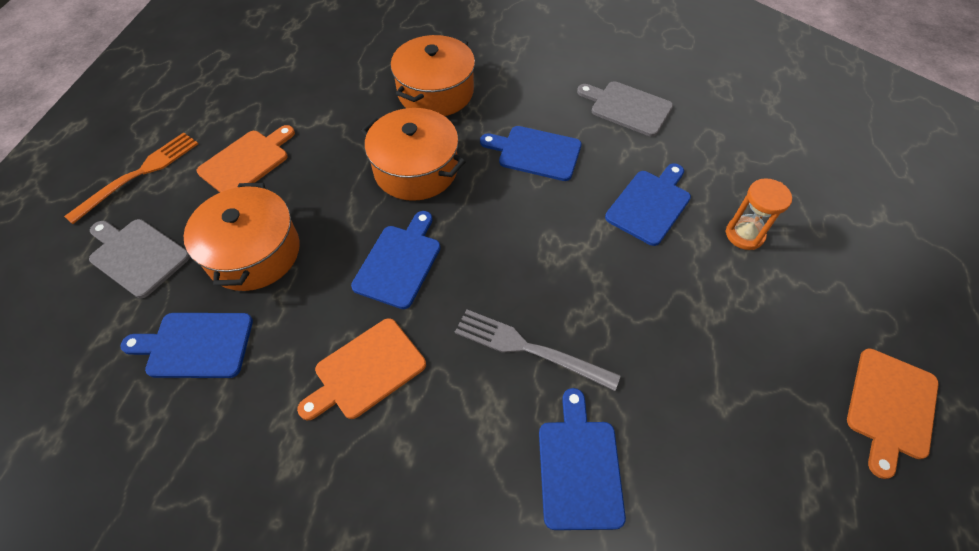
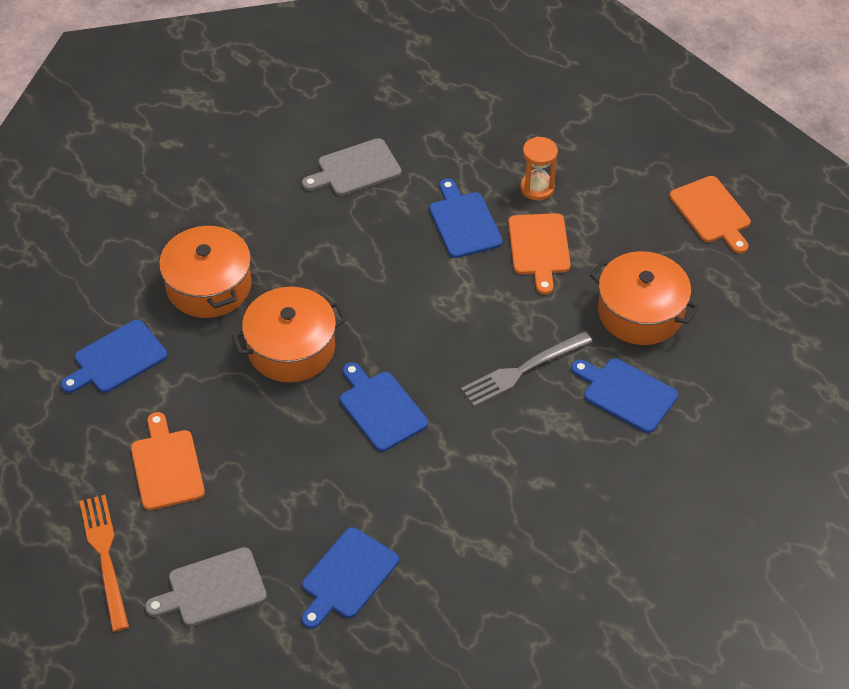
camera: 55 degrees left, 5 degrees down
orange pot [184,183,300,291] -> orange pot moved to [590,251,699,345]
orange cutting board [297,318,426,420] -> orange cutting board moved to [508,213,571,295]
blue cutting board [480,126,582,181] -> blue cutting board moved to [61,320,168,393]

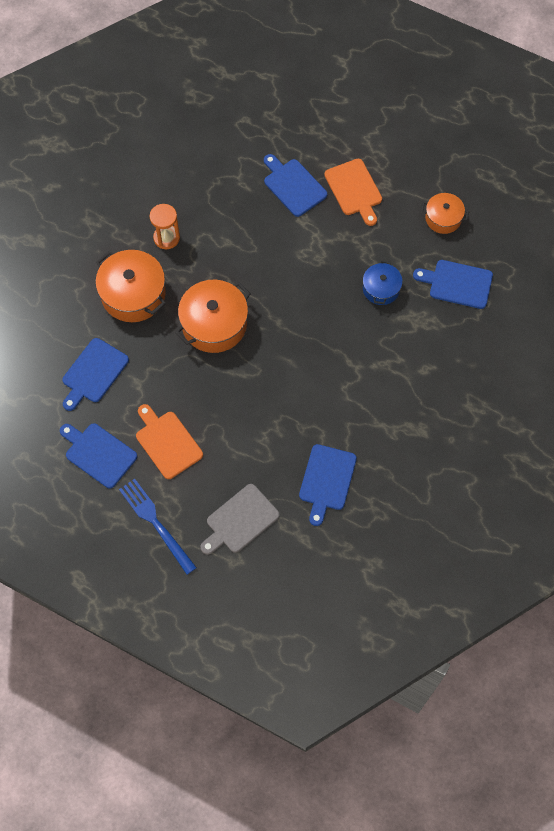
camera: 20 degrees left, 15 degrees up
orange fork [79,495,129,632] -> blue fork [119,479,197,575]
grey cutting board [302,138,401,196] -> none
blue cutting board [340,362,428,452] -> blue cutting board moved to [60,423,137,488]
grey fork [461,331,593,407] -> blue pot [363,260,403,305]
orange hourglass [520,137,558,201] -> orange hourglass moved to [150,204,180,249]
orange pot [590,251,699,345] -> orange pot [421,193,469,234], size x0.58
orange cutting board [669,176,751,254] -> none

